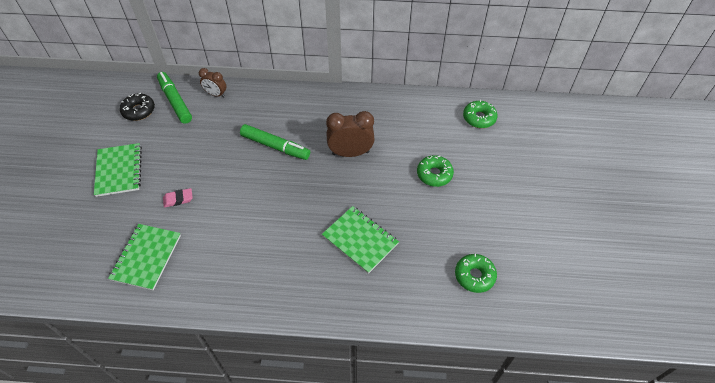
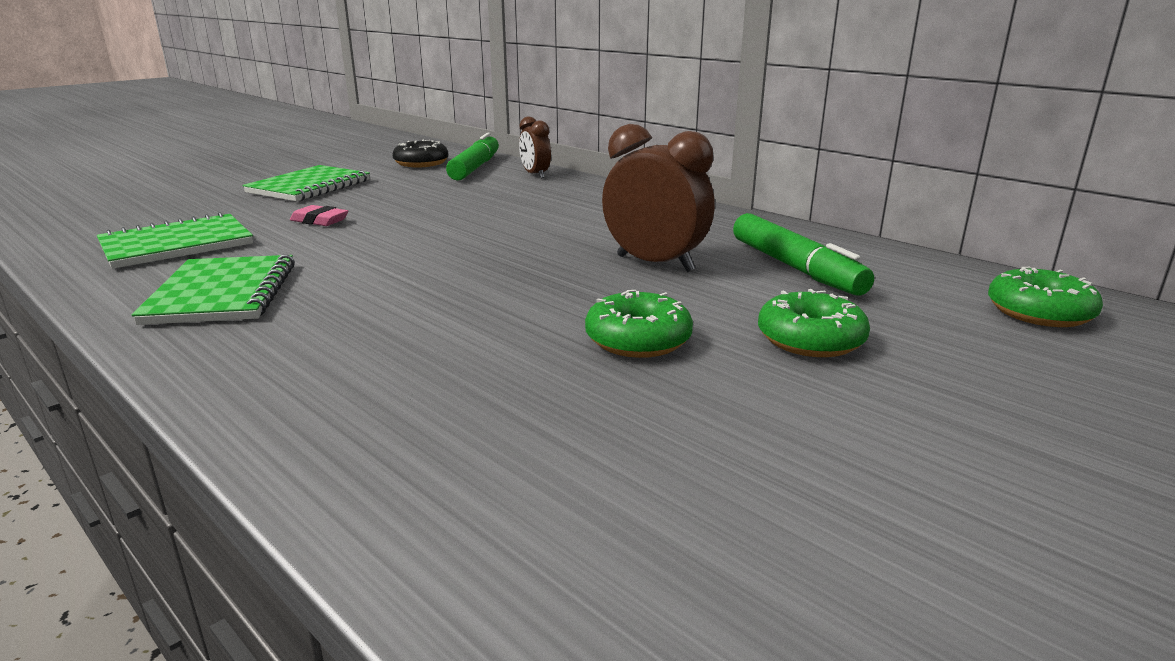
camera: 40 degrees right, 30 degrees down
green marker [240,124,310,160] -> green marker moved to [733,213,874,295]
green notebook [322,206,399,274] -> green notebook moved to [132,255,295,325]
green donut [455,254,497,293] -> green donut moved to [585,290,693,358]

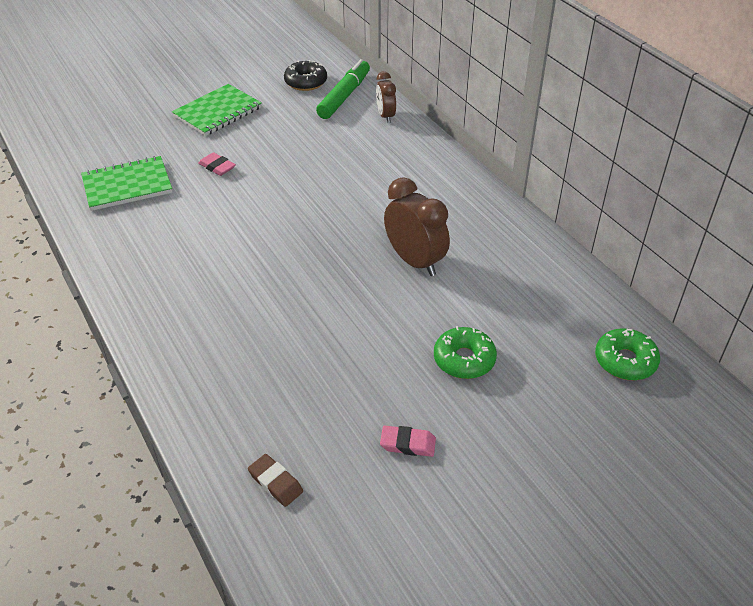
camera: 15 degrees right, 20 degrees up
green notebook [132,255,295,325] -> none
green donut [585,290,693,358] -> none
green marker [733,213,874,295] -> none
none -> brown eraser [248,454,303,507]
none -> pink eraser [380,426,436,457]

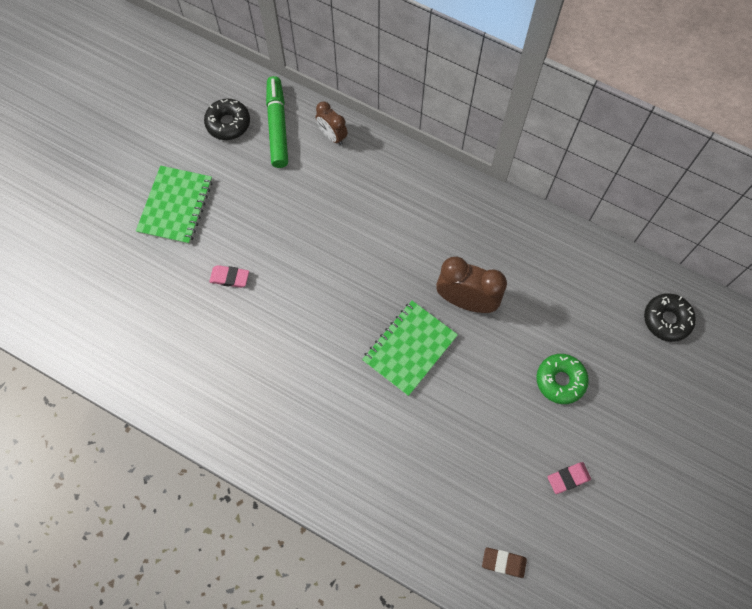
camera: 30 degrees left, 25 degrees up
green notebook [81,156,172,211] -> green notebook moved to [362,301,458,396]
green donut [595,328,660,380] -> black donut [644,294,696,342]

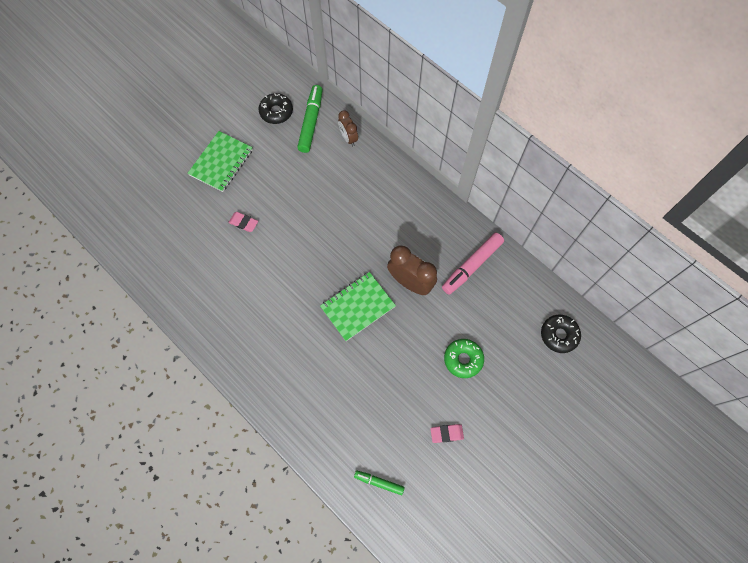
camera: 15 degrees right, 0 degrees up
brown eraser [482,548,527,578] -> green marker [354,471,405,495]
none -> pink marker [442,233,504,295]

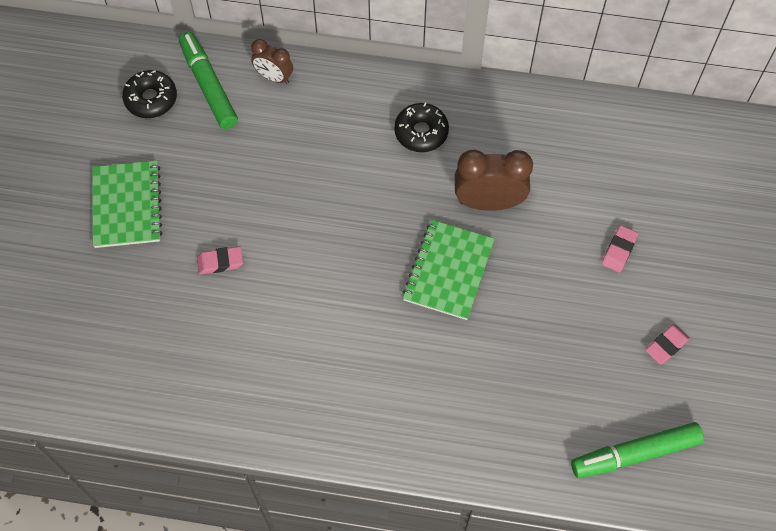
camera: 35 degrees left, 5 degrees down
green marker [354,471,405,495] -> green marker [571,422,704,478], size x1.79
pink marker [442,233,504,295] -> none
green donut [444,339,484,378] -> pink eraser [602,225,638,272]
black donut [541,315,581,353] -> black donut moved to [394,103,449,152]

